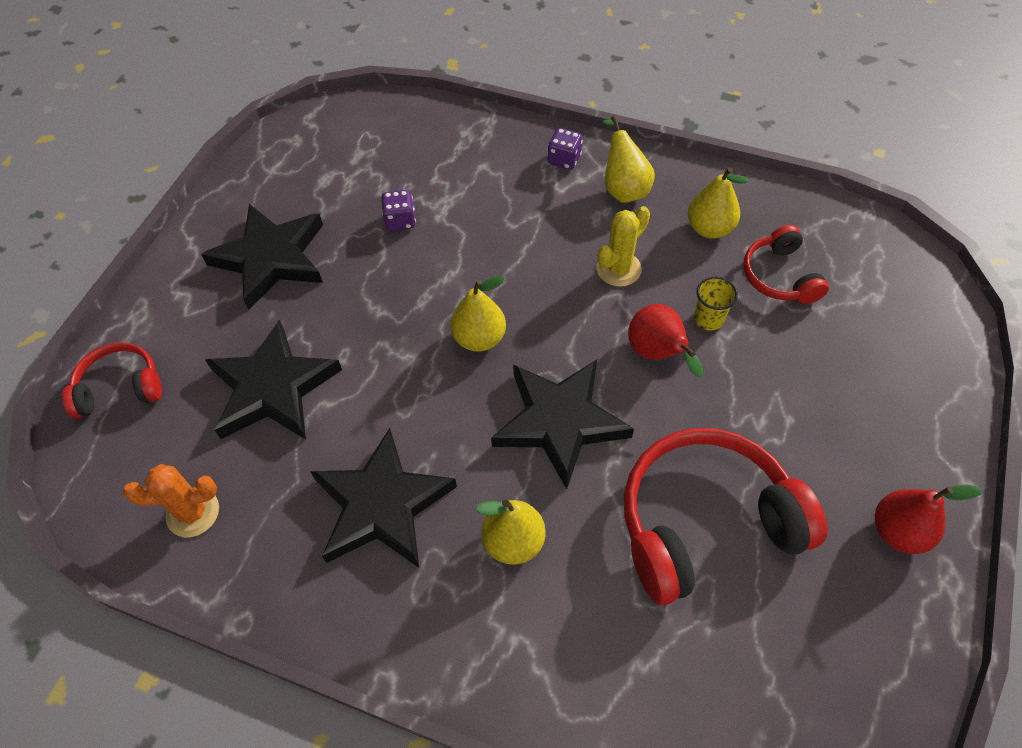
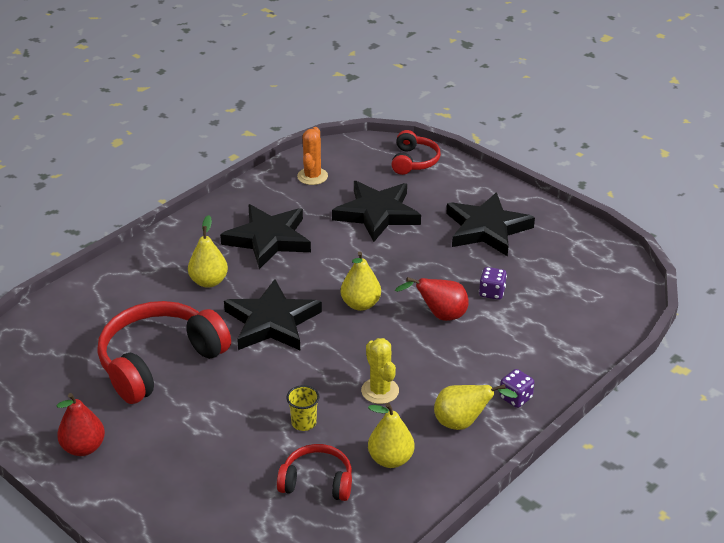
camera: 110 degrees right, 20 degrees down
red headphones [624,428,828,605] -> red headphones turned 135 degrees counterclockwise [97,301,231,404]
red pear [628,304,703,377] -> red pear moved to [395,277,469,321]

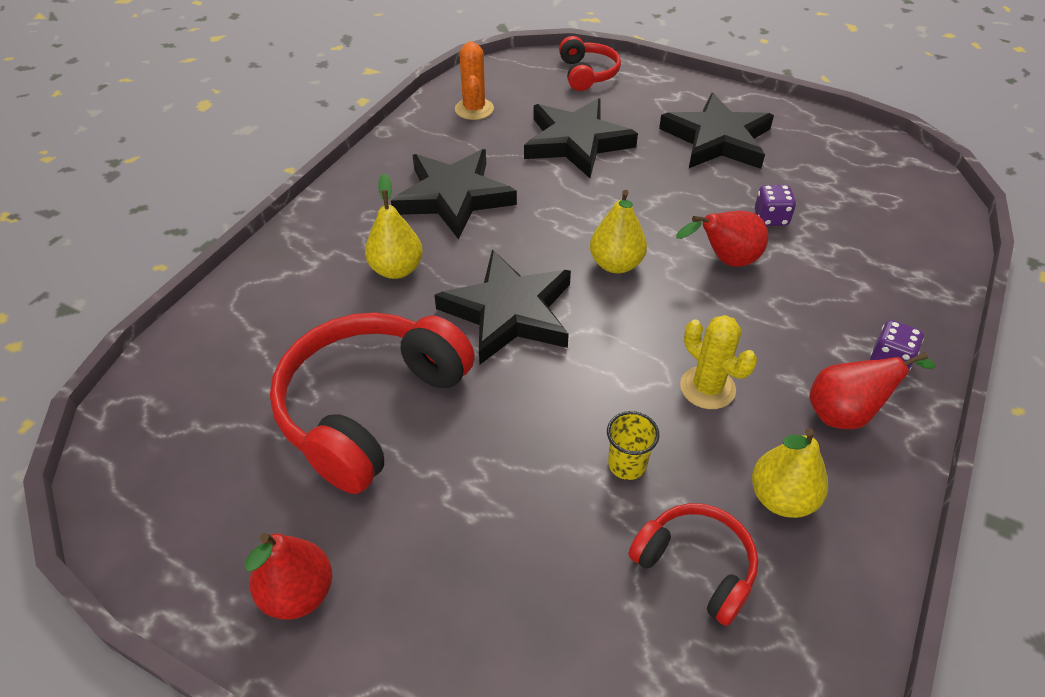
camera: 15 degrees left, 10 degrees up
red headphones [277,444,352,501] -> red headphones turned 45 degrees clockwise [628,503,758,626]
yellow pear [434,384,518,430] -> red pear [809,352,936,429]

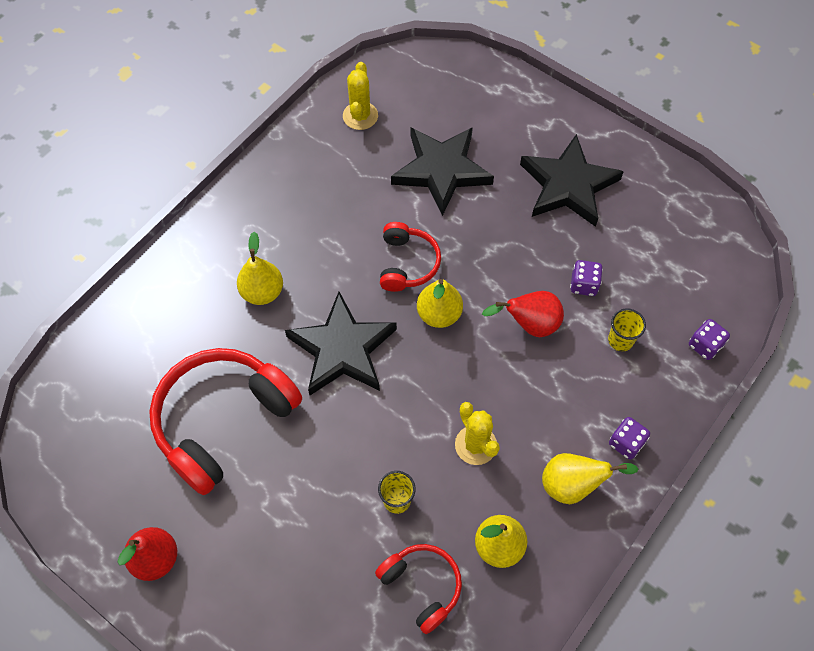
camera: 10 degrees right, 15 degrees up
black star [391,149,517,239] -> none
orange cactus [455,41,494,120] -> yellow cactus [343,62,378,130]
red headphones [559,36,621,91] -> red headphones moved to [380,222,441,292]
red pear [809,352,936,429] -> yellow pear [542,453,638,504]
none -> yellow cup [608,308,646,352]
none -> purple dice [689,319,730,360]

